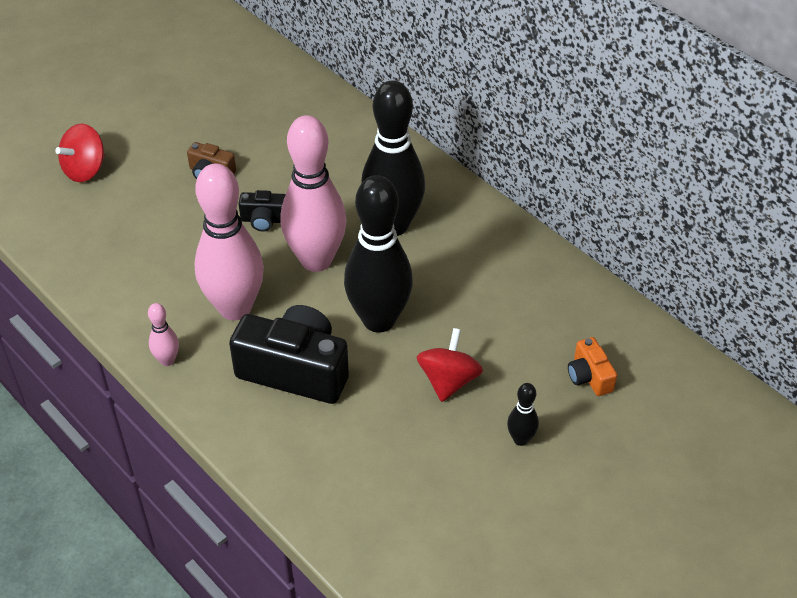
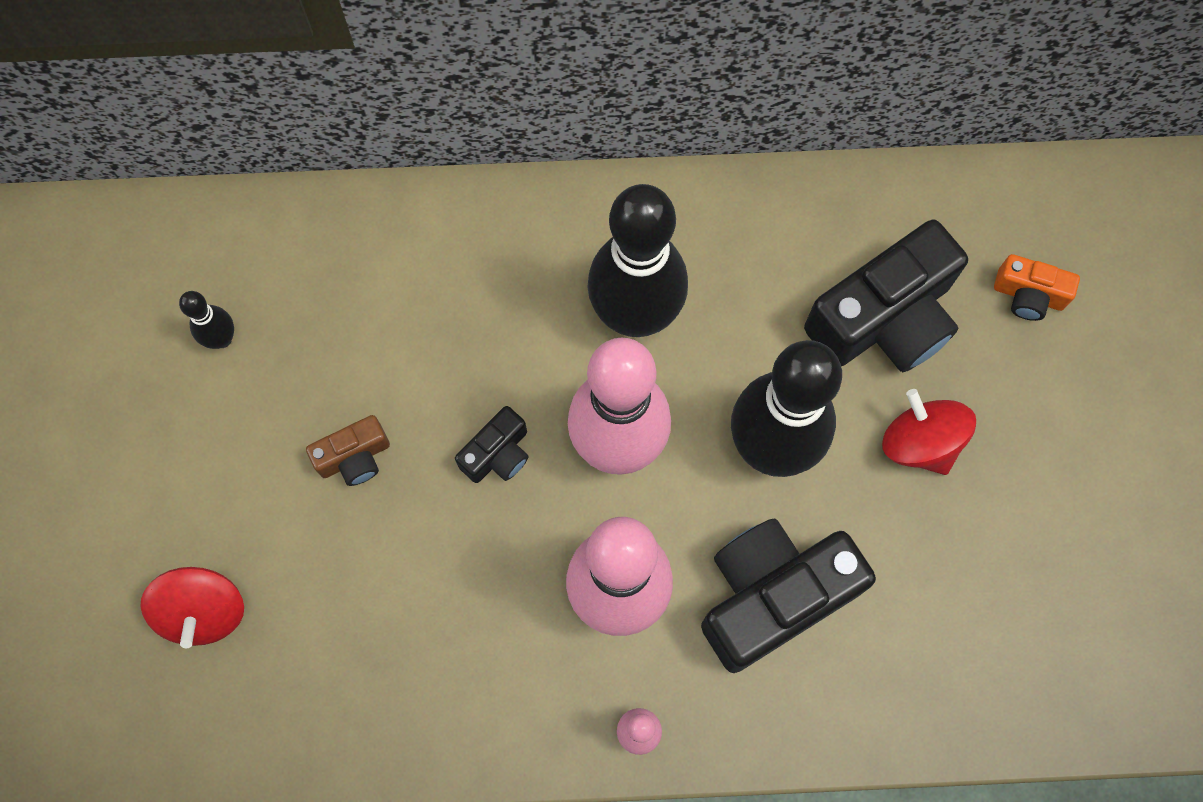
camera: 50 degrees left, 25 degrees up
black bowling pin [507,383,539,446] -> black bowling pin moved to [179,291,234,349]
none -> black camera [804,219,968,372]

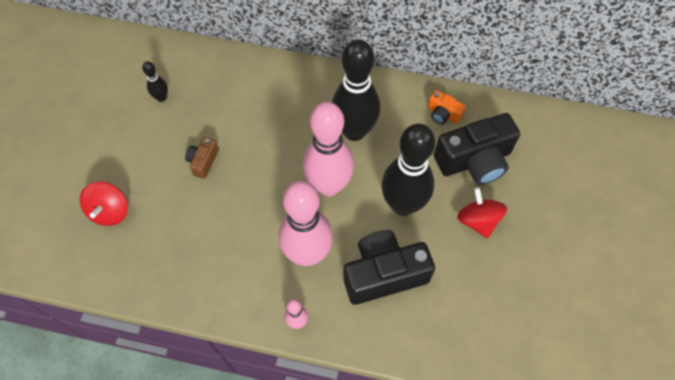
camera: 15 degrees right, 10 degrees down
brown camera [306,415,390,486] -> brown camera turned 120 degrees clockwise [185,137,219,179]
black camera [455,406,529,483] -> none
orange camera [994,254,1080,321] -> orange camera moved to [428,90,466,124]

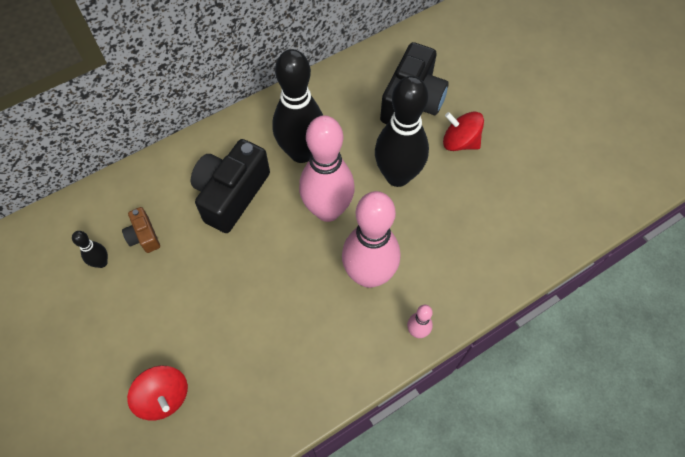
camera: 45 degrees left, 0 degrees up
brown camera [185,137,219,179] -> brown camera moved to [122,207,160,253]
black camera [344,230,435,305] -> black camera moved to [191,139,270,233]
orange camera [428,90,466,124] -> none

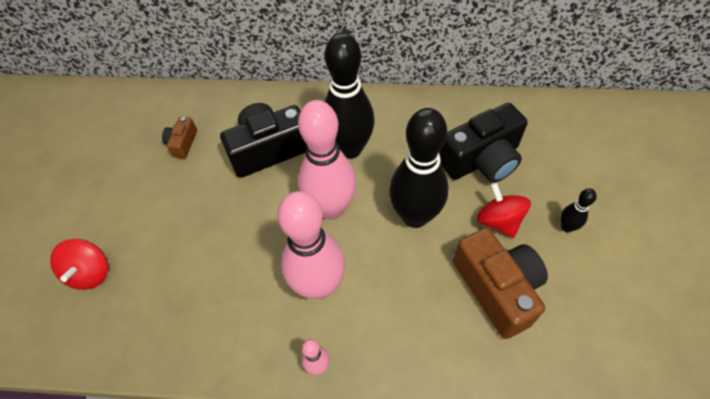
camera: 40 degrees right, 5 degrees down
black bowling pin [72,231,108,268] -> black bowling pin moved to [560,188,597,232]
none -> brown camera [453,228,548,339]

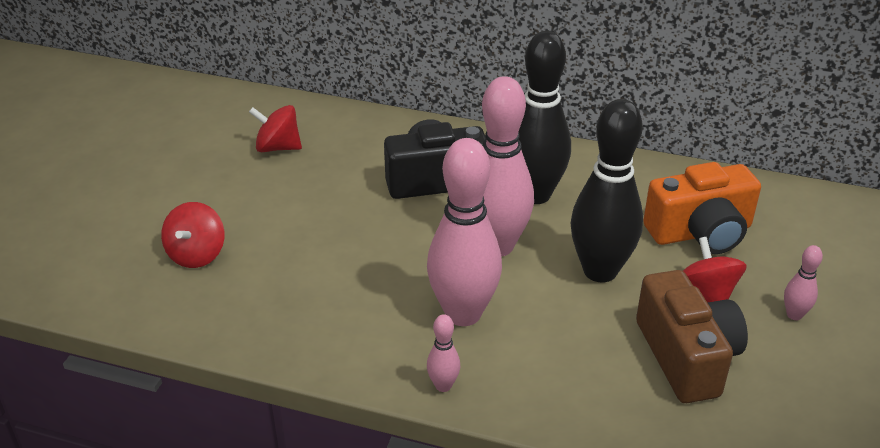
camera: 10 degrees right, 20 degrees down
brown camera [162,117,197,159] -> none
black camera [439,103,528,183] -> orange camera [643,162,761,254]
black bowling pin [560,188,597,232] -> pink bowling pin [784,245,823,320]
none -> red spinning top [249,105,302,152]

